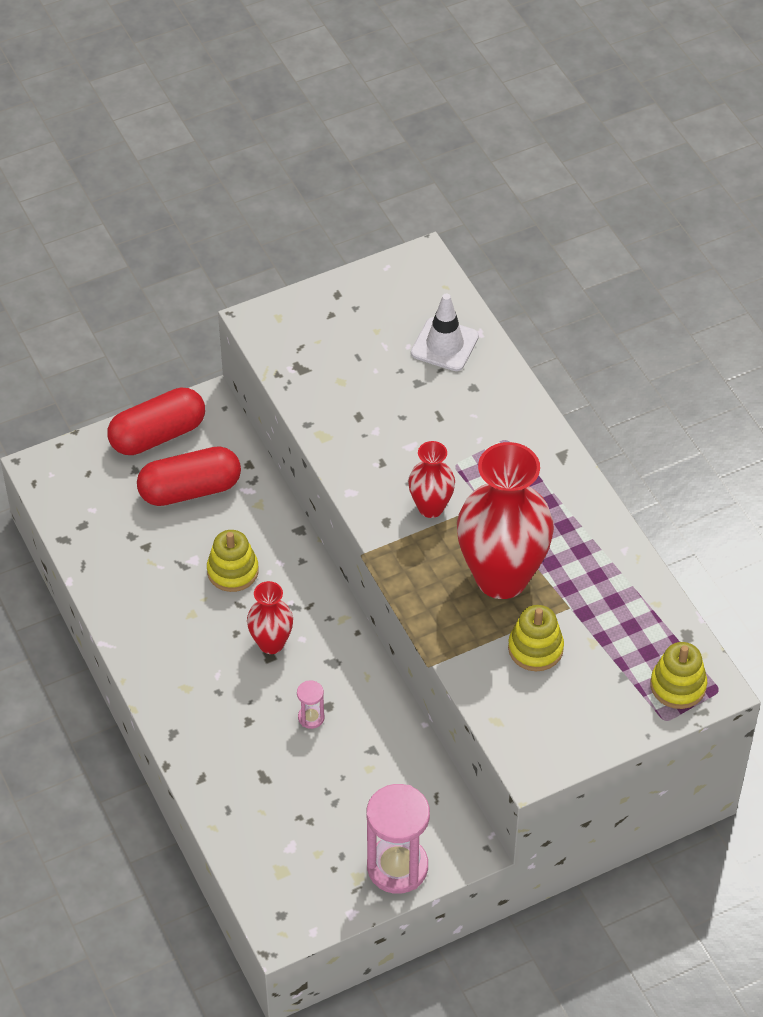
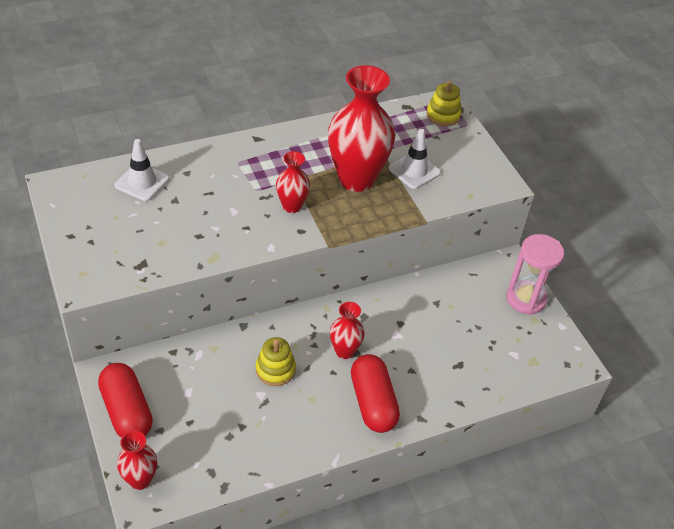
camera: 90 degrees left, 5 degrees down
red capsule [137,446,241,506] -> red capsule moved to [351,354,400,433]
pink hourglass [297,680,325,729] -> none
yellow stacking toy [508,605,564,671] -> white traffic cone [389,129,441,189]
none -> red vase [117,431,157,490]

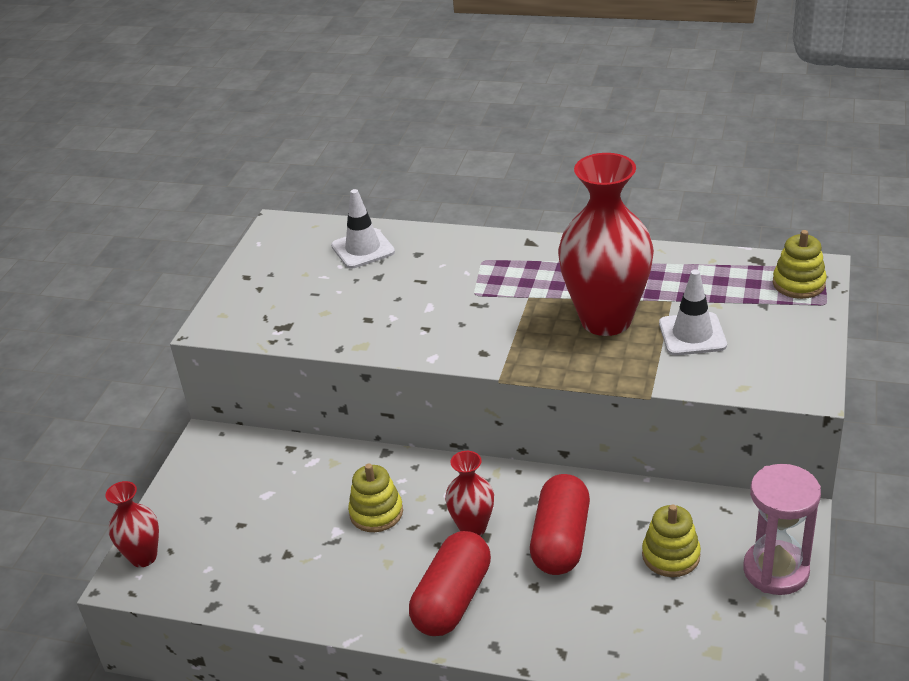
camera: 45 degrees right, 10 degrees down
red capsule [98,363,153,438] -> red capsule moved to [530,474,590,575]
red vase [276,151,310,213] -> none
none -> yellow stacking toy [642,504,701,577]

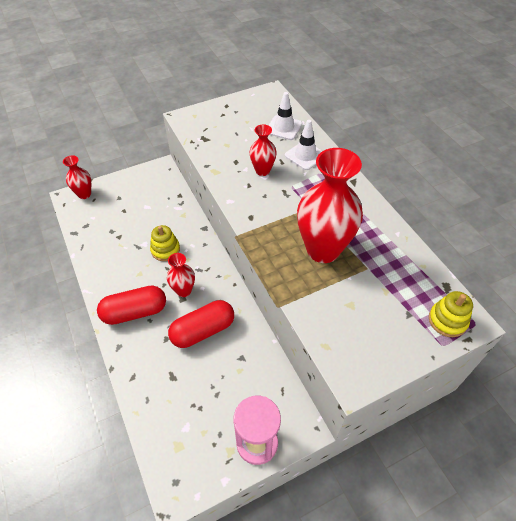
camera: 45 degrees right, 15 degrees up
yellow stacking toy [642,504,701,577] -> none
white traffic cone [659,270,727,356] -> white traffic cone moved to [285,120,322,170]
none -> red vase [250,124,277,176]

